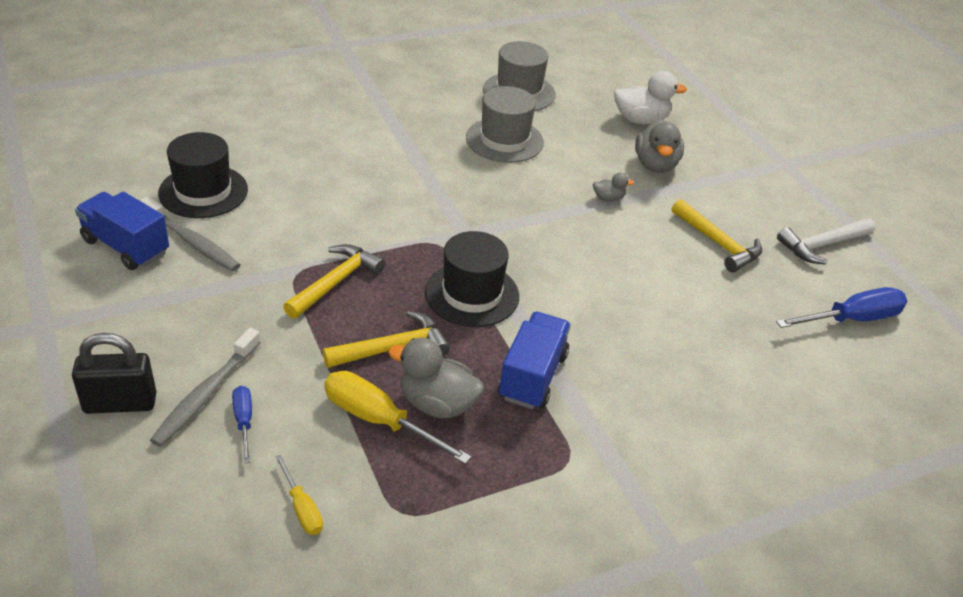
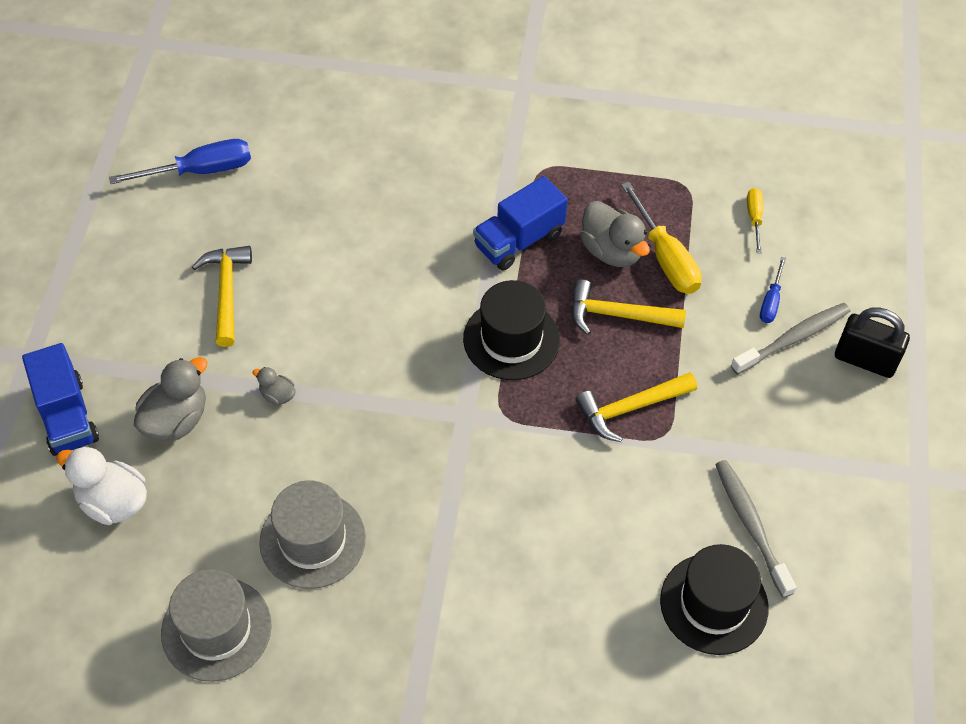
camera: 145 degrees left, 15 degrees up
blue truck [75,192,169,270] -> blue truck moved to [22,343,99,456]
blue screwdriver [776,287,907,328] -> blue screwdriver turned 150 degrees clockwise [109,139,251,184]
white hammer [777,218,875,265] -> none

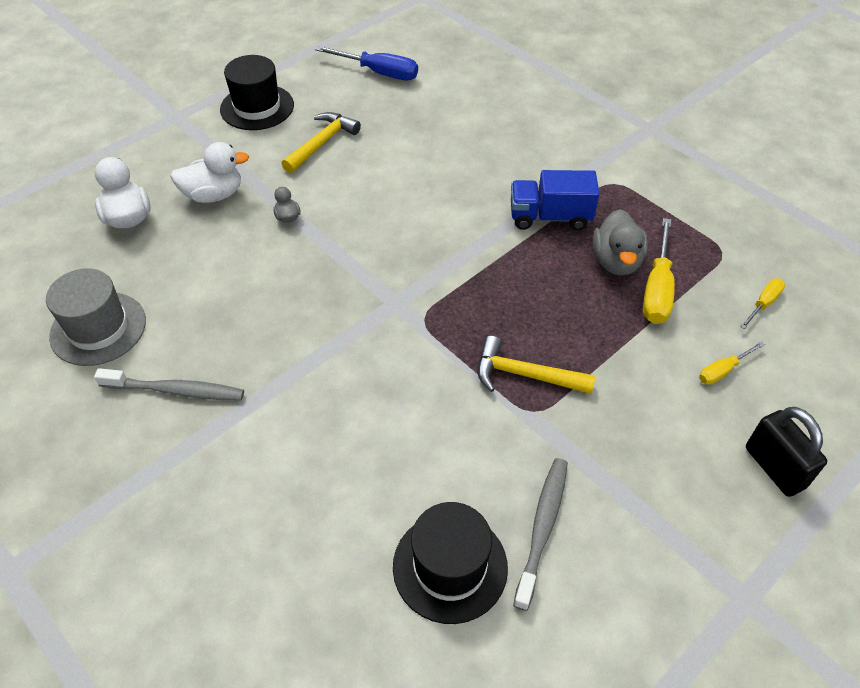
camera: 40 degrees right, 5 degrees down
blue truck [22,343,99,456] -> none
grey duck [134,357,207,440] -> white duck [170,142,249,203]
grey hat [259,480,366,589] -> none
black hat [463,280,560,380] -> black hat moved to [220,55,294,130]
yellow hammer [571,279,686,335] -> none
grey toothbrush [731,303,850,375] -> grey toothbrush moved to [94,368,244,400]
blue screwdriver [760,257,786,323] -> yellow screwdriver [699,341,765,385]

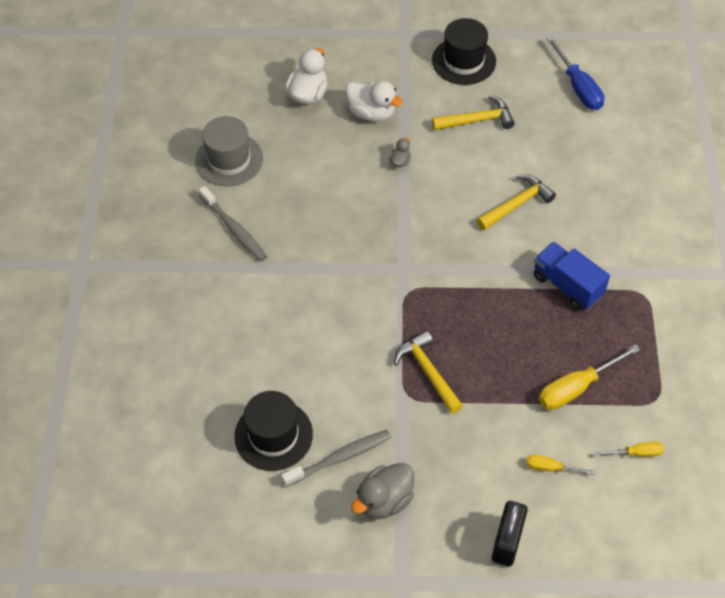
camera: 45 degrees right, 5 degrees up
grey duck [593,209,648,275] -> grey duck moved to [351,463,414,519]
none -> yellow hammer [477,174,556,230]

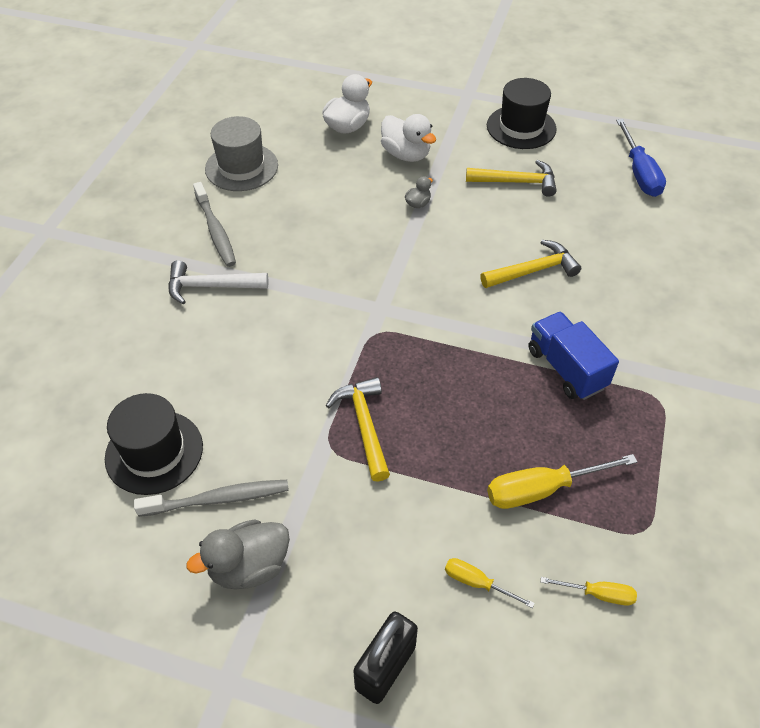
camera: 15 degrees right, 5 degrees down
none -> white hammer [168,260,268,304]

